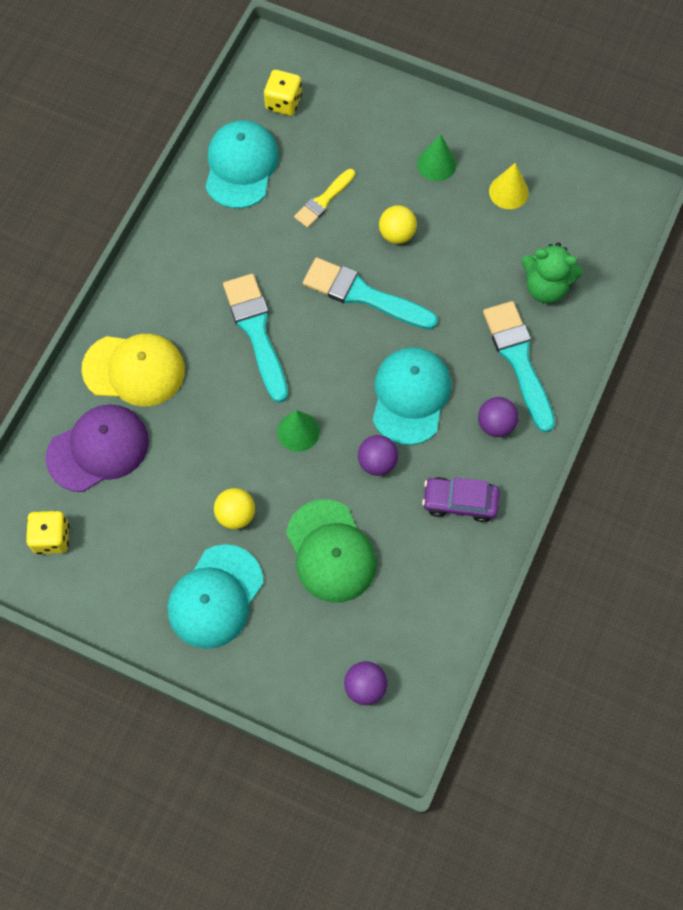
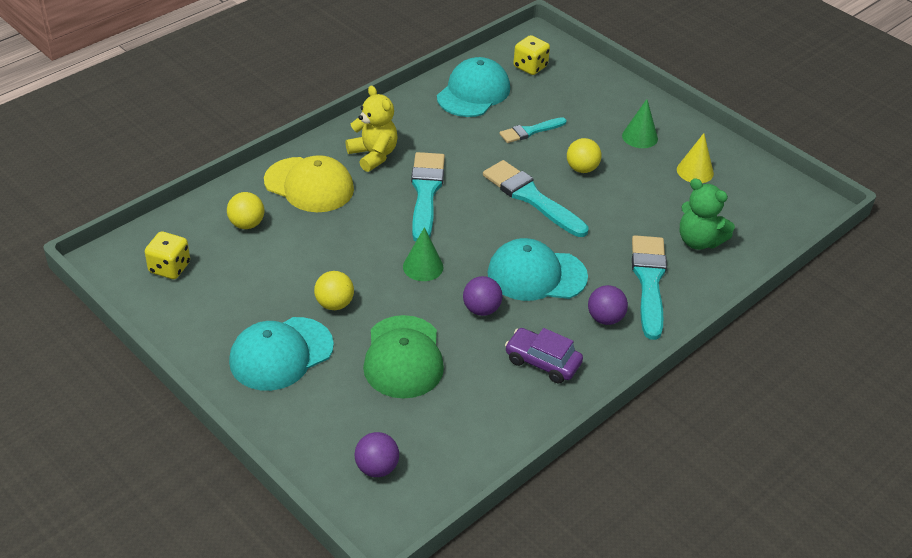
camera: 20 degrees right, 25 degrees down
purple cap [46,404,149,492] -> yellow ball [227,192,264,229]
yellow brush [294,169,355,228] -> turquoise brush [499,117,567,143]
turquoise cap [373,347,451,445] -> turquoise cap turned 120 degrees counterclockwise [487,238,588,301]
none -> yellow teddy bear [345,86,398,172]

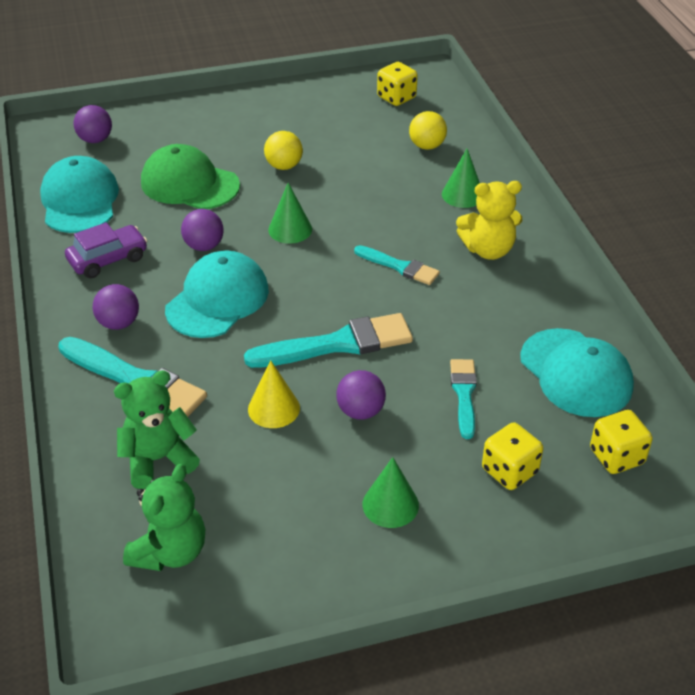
camera: 120 degrees right, 0 degrees up
turquoise cap [229,317,334,391] -> turquoise cap moved to [40,156,119,233]
yellow cap [264,155,354,212] -> green cone [442,149,480,208]
turquoise brush [411,152,445,242] -> turquoise brush [354,245,440,285], size x0.59
yellow ball [567,138,602,173] -> purple ball [336,370,386,420]
yellow cone [677,133,714,183] -> yellow cone moved to [248,360,300,428]
none -> green teddy bear [123,464,205,571]
none -> yellow dice [482,422,543,490]

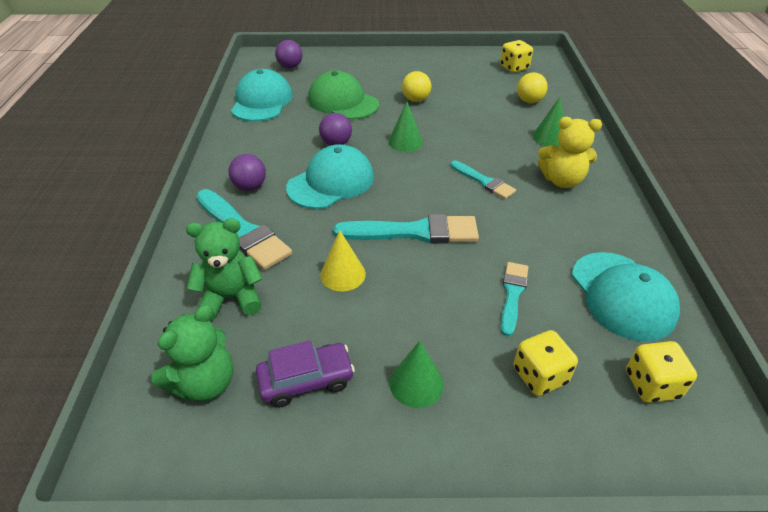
camera: 15 degrees right, 0 degrees up
purple car [65,222,147,278] -> purple car moved to [256,341,355,408]
purple ball [336,370,386,420] -> none

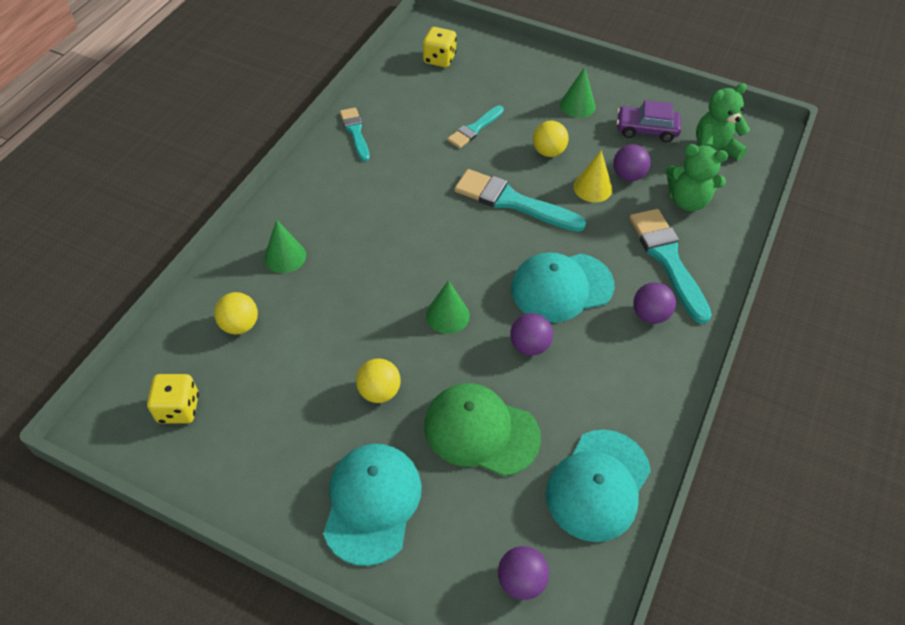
camera: 155 degrees left, 10 degrees up
green cap [308,71,379,120] -> green cap turned 135 degrees clockwise [424,383,541,476]
turquoise brush [450,160,516,199] -> turquoise brush moved to [340,108,370,161]
yellow dice [514,330,578,396] -> none
yellow teddy bear [538,117,602,188] -> none
turquoise cap [572,252,680,341] -> turquoise cap moved to [323,444,422,566]
none -> yellow ball [533,121,569,157]
none -> purple ball [613,144,651,181]

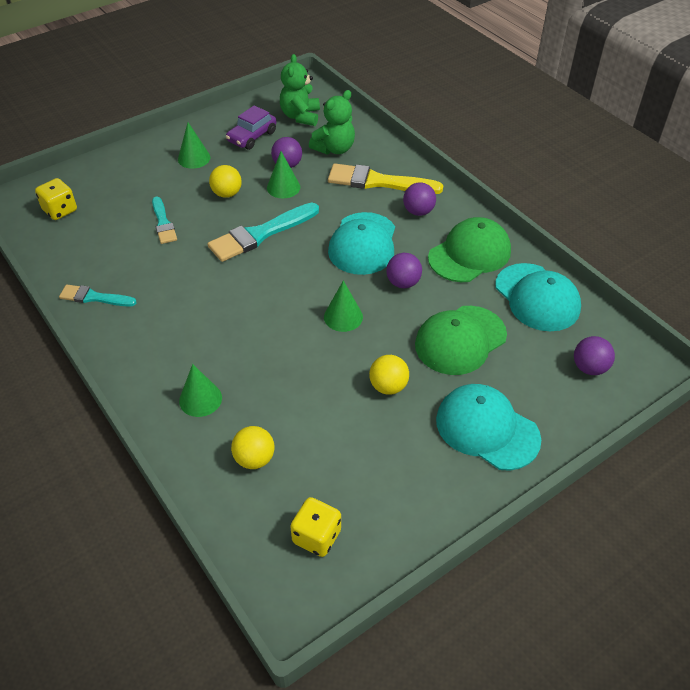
camera: 60 degrees left, 5 degrees down
yellow cone [574,150,612,202] -> green cone [267,151,300,198]
turquoise brush [629,209,712,324] -> yellow brush [328,163,443,194]
none -> green cap [428,217,511,282]

